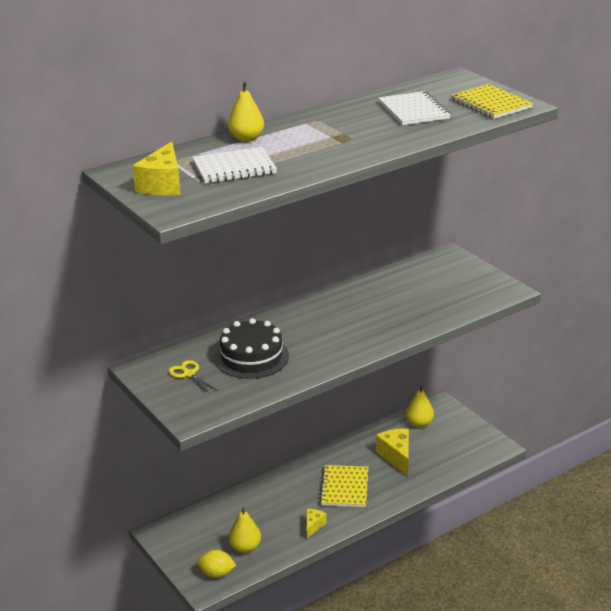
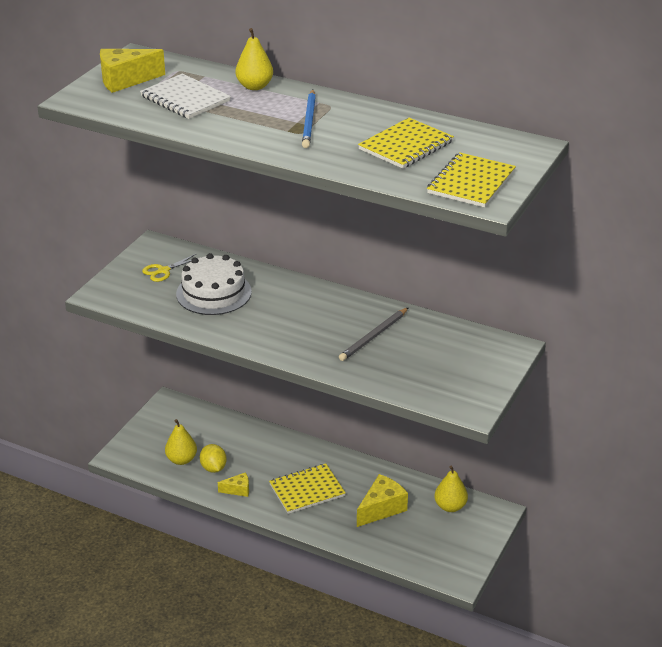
camera: 60 degrees right, 5 degrees up
yellow scissors [169,360,219,394] -> yellow scissors turned 150 degrees counterclockwise [142,254,196,282]
yellow lemon [197,550,237,578] -> yellow lemon moved to [200,444,227,473]
black cake [215,318,289,379] -> white cake [176,253,252,315]
white notebook [378,91,451,125] -> yellow notebook [358,118,454,169]
none -> blue pencil [302,90,316,148]
none -> grey pencil [339,307,409,361]

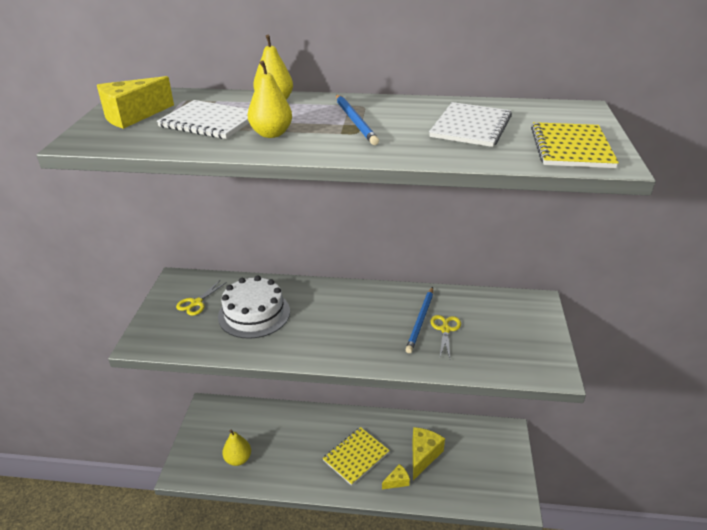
camera: 20 degrees left, 0 degrees up
yellow lemon [200,444,227,473] -> none
yellow cheese [218,472,249,497] -> yellow cheese moved to [382,464,410,489]
grey pencil [339,307,409,361] -> blue pencil [405,287,433,353]
yellow notebook [358,118,454,169] -> white notebook [429,102,512,147]
yellow pear [435,465,468,512] -> yellow pear moved to [248,61,292,138]
none -> yellow scissors [430,315,461,358]

